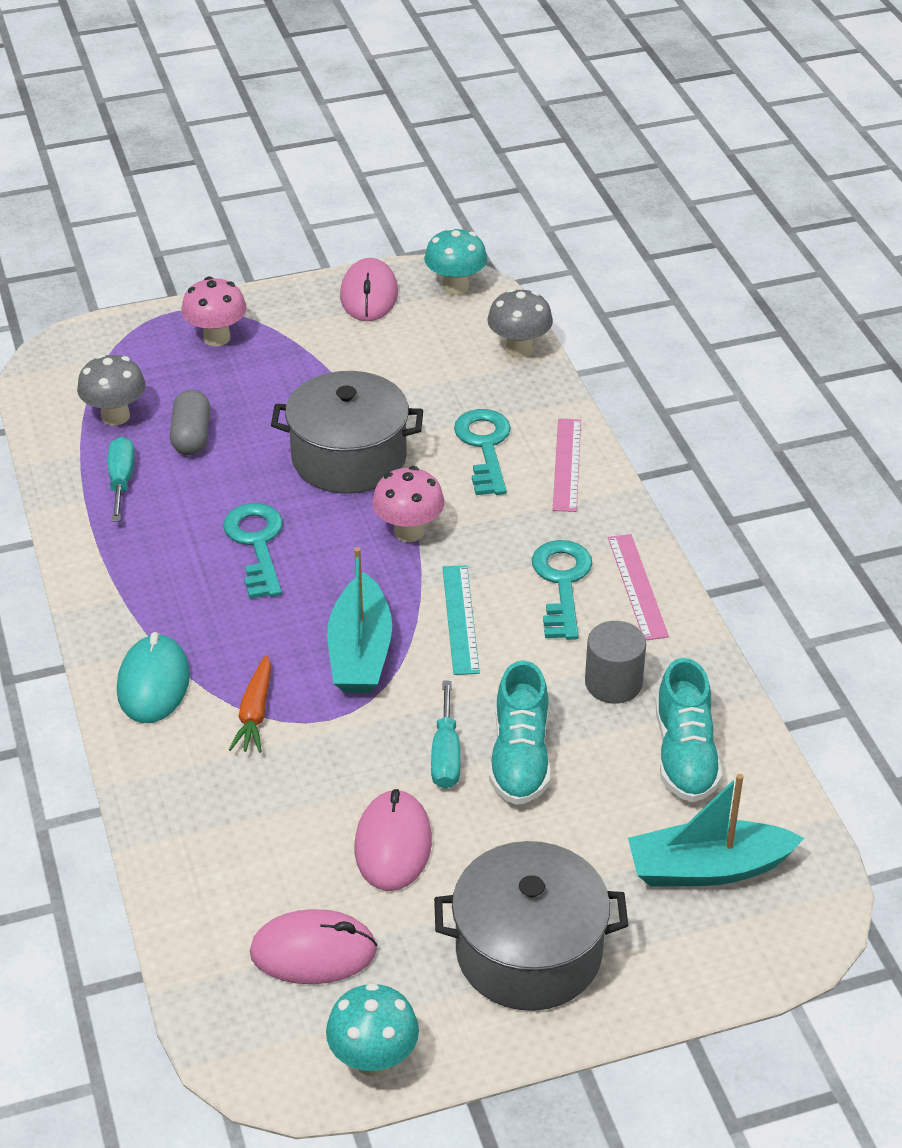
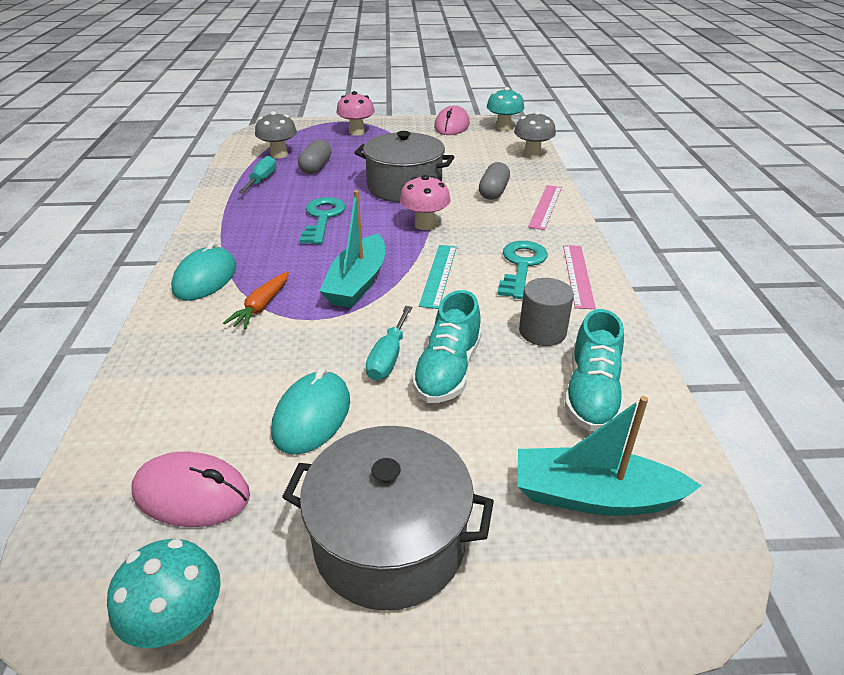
camera: 15 degrees right, 5 degrees down
pink mouse [354,789,432,891] -> turquoise mouse [271,368,350,455]
turquoise key [454,409,511,495] -> grey capsule [479,162,510,200]

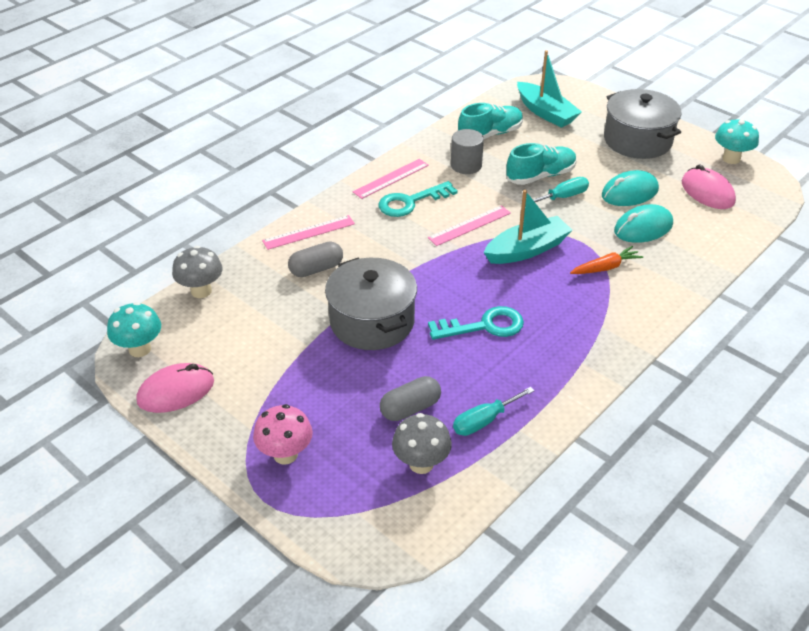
camera: 135 degrees left, 5 degrees up
turquoise mouse [171,242,236,301] -> turquoise mouse moved to [614,204,673,243]
turquoise key [300,197,346,244] -> turquoise key turned 150 degrees counterclockwise [428,306,524,340]
pink mushroom [400,175,451,230] -> none
turquoise ruler [419,245,457,309] -> pink ruler [428,205,511,246]

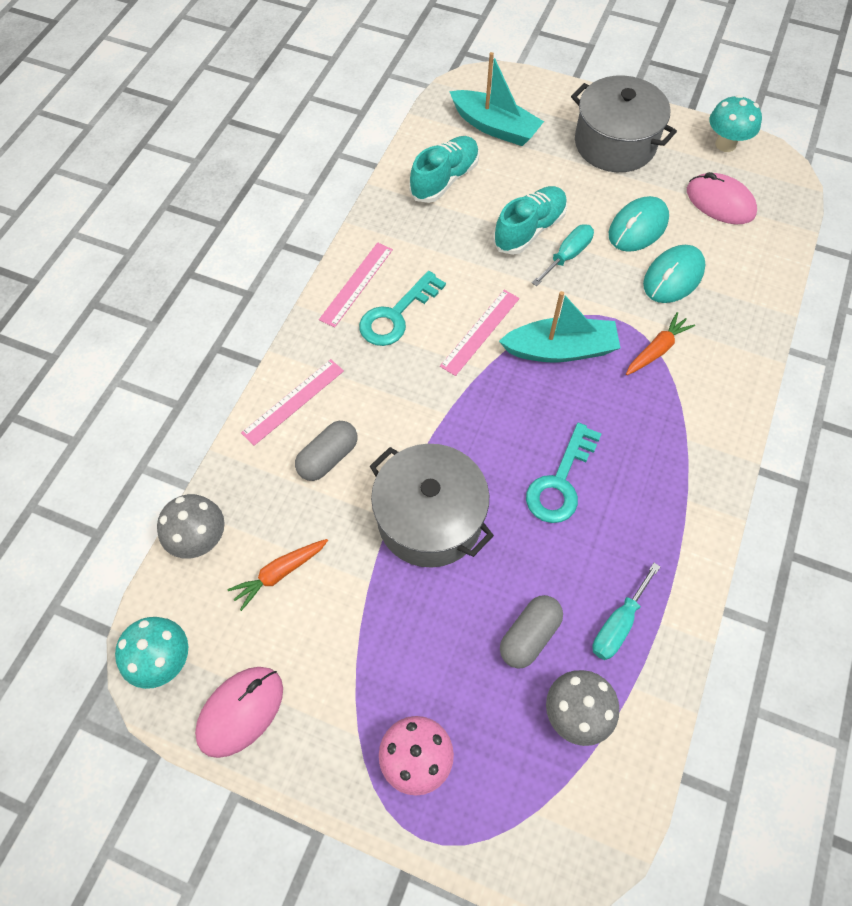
camera: 20 degrees left, 20 degrees up
turquoise key [428,306,524,340] -> turquoise key turned 150 degrees clockwise [526,423,602,523]
grey cylinder [451,129,484,174] -> none
turquoise boat [484,190,572,264] -> turquoise boat turned 45 degrees clockwise [499,291,621,362]
none -> orange carrot [227,539,328,611]

